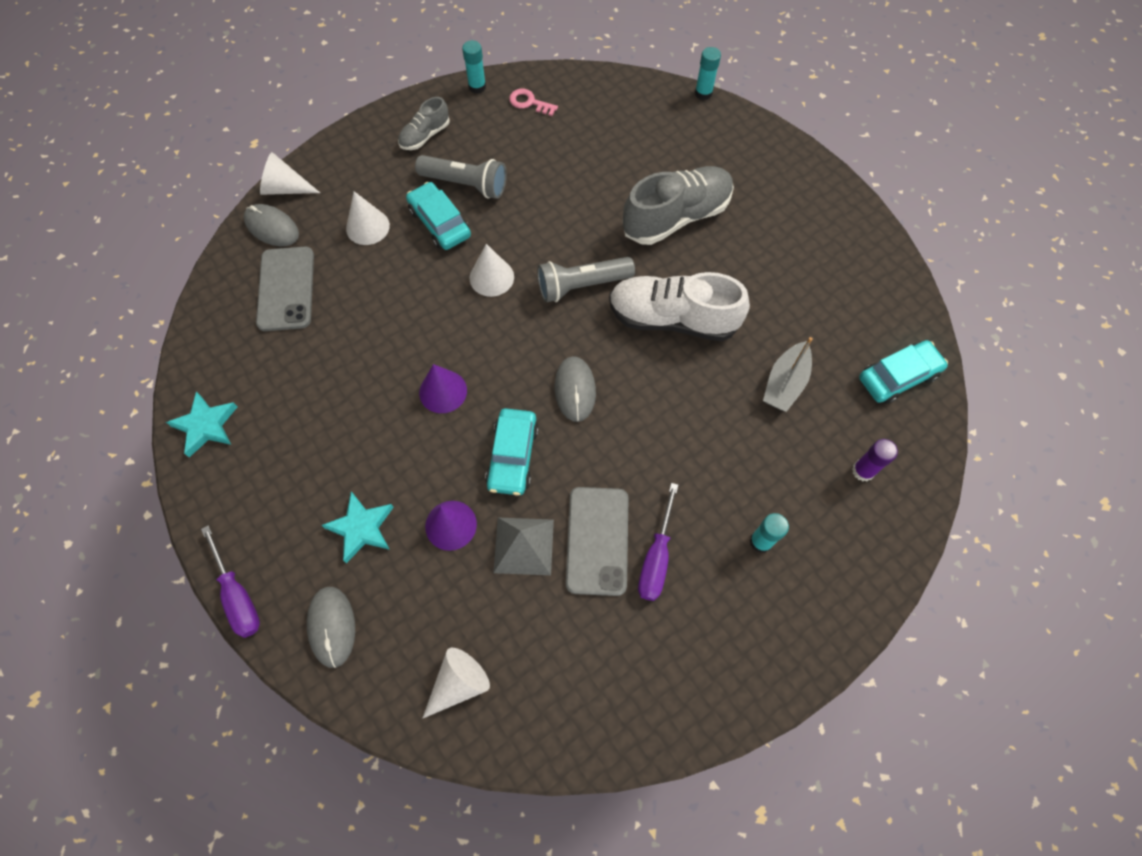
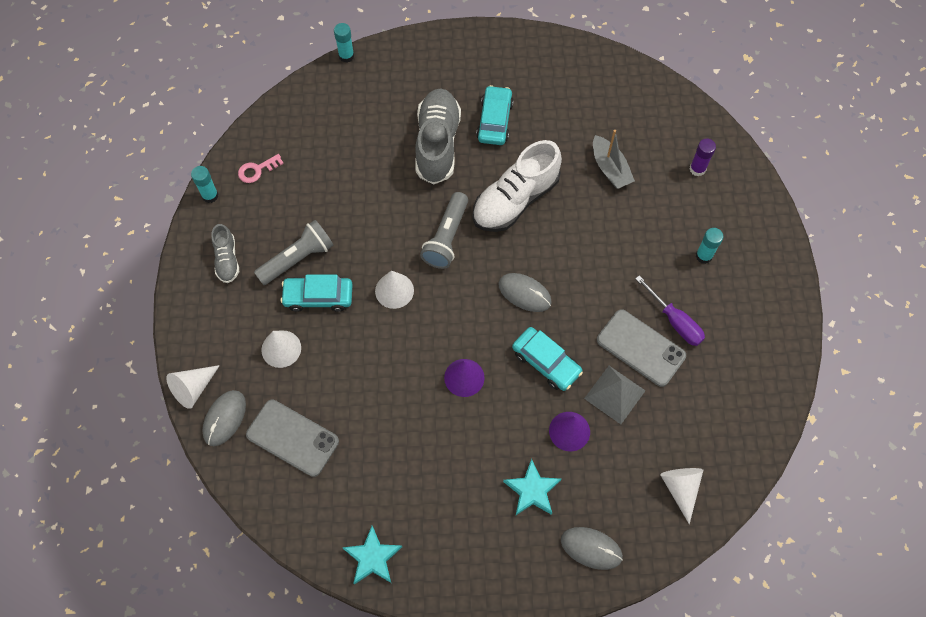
camera: 55 degrees left, 0 degrees up
purple screwdriver [201,526,260,638] -> none
grey mouse [244,204,299,246] -> grey mouse turned 45 degrees counterclockwise [202,390,246,446]
turquoise car [859,340,948,404] -> turquoise car moved to [476,85,514,145]

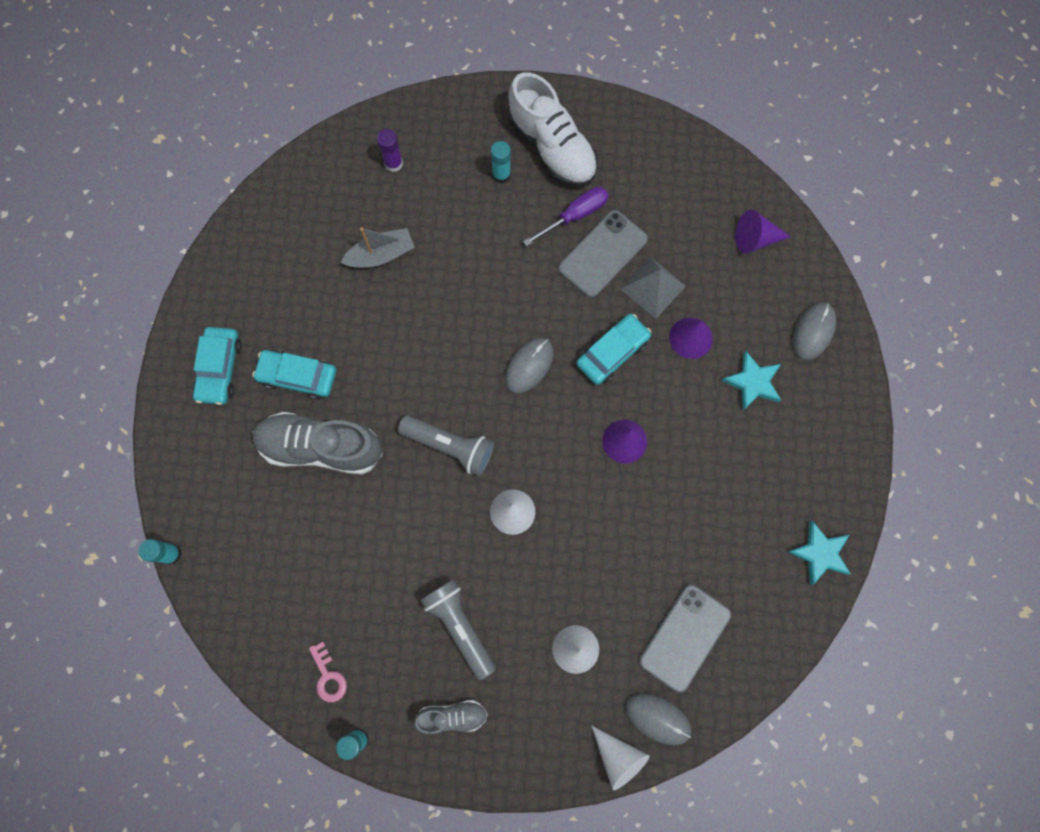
camera: 85 degrees left, 10 degrees up
turquoise car [280,275,353,312] -> turquoise car moved to [193,327,242,405]
white shoe [473,140,562,232] -> white shoe moved to [508,72,598,187]
white cone [660,468,703,524] -> purple cone [735,210,791,253]

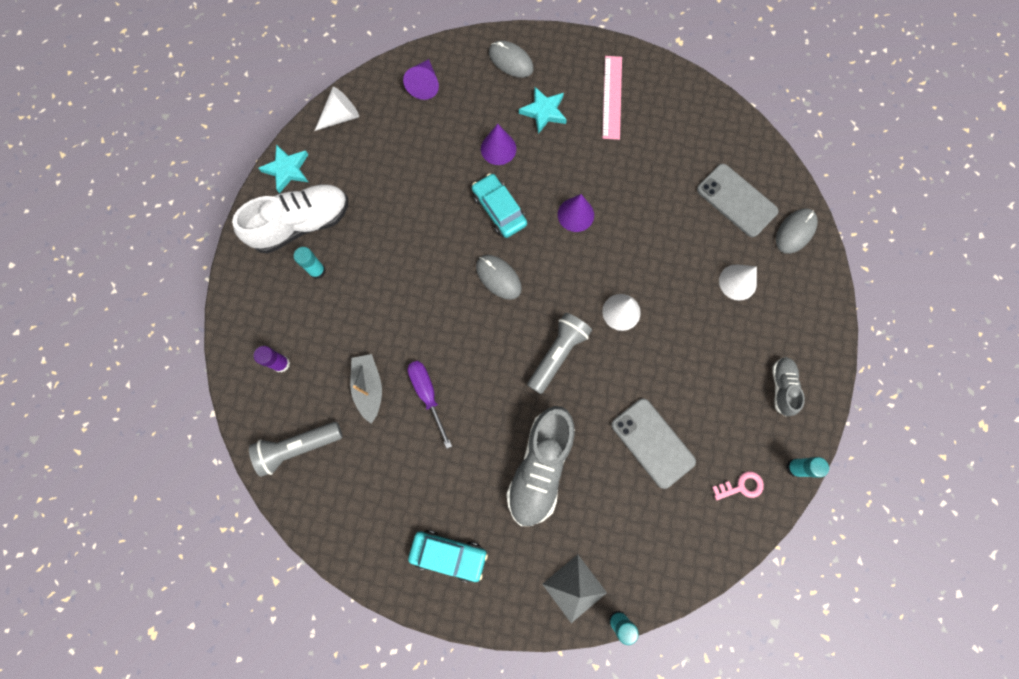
camera: 80 degrees left, 0 degrees up
turquoise car [252,350,336,399] -> none
grey flashlight [420,579,496,680] -> grey flashlight moved to [249,422,343,477]
purple screwdriver [523,187,608,246] -> purple screwdriver moved to [408,361,452,449]
grey phone [558,210,648,298] -> grey phone moved to [611,398,696,489]
white cone [591,725,649,790] -> white cone moved to [315,87,359,131]
grey pyramid [621,257,686,319] -> grey pyramid moved to [542,554,607,623]
turquoise star [788,521,851,585] -> turquoise star moved to [258,144,308,193]
none -> pink ruler [602,56,622,140]

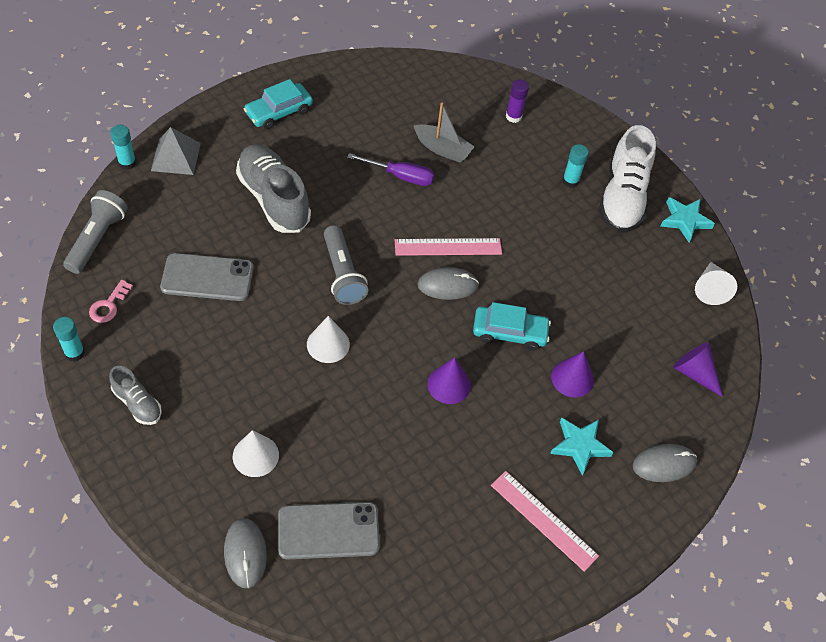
camera: 125 degrees right, 20 degrees down
grey flashlight [249,422,343,477] -> grey flashlight moved to [63,190,128,274]
none -> pink ruler [395,238,502,256]

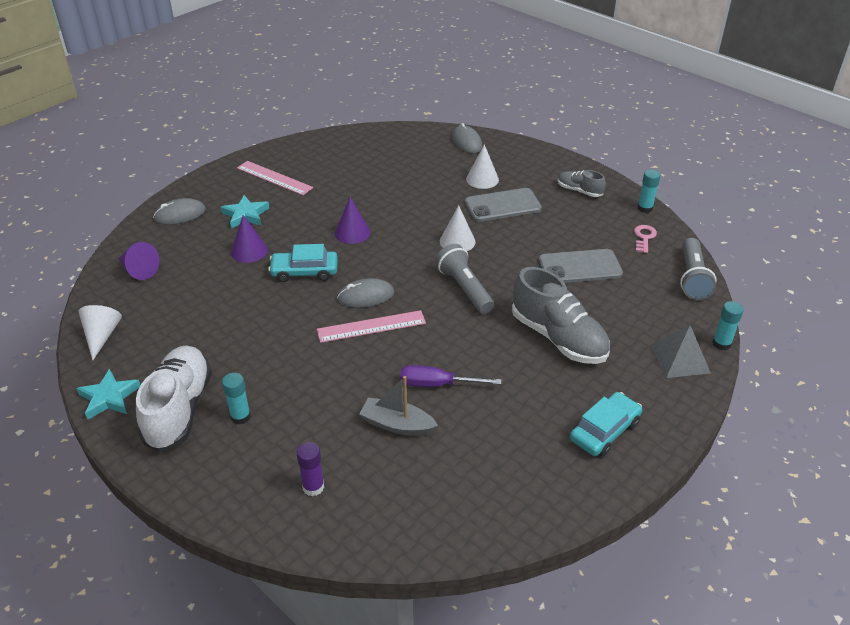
camera: 175 degrees right, 15 degrees down
grey phone [278,502,380,560] -> grey phone moved to [465,188,542,222]

